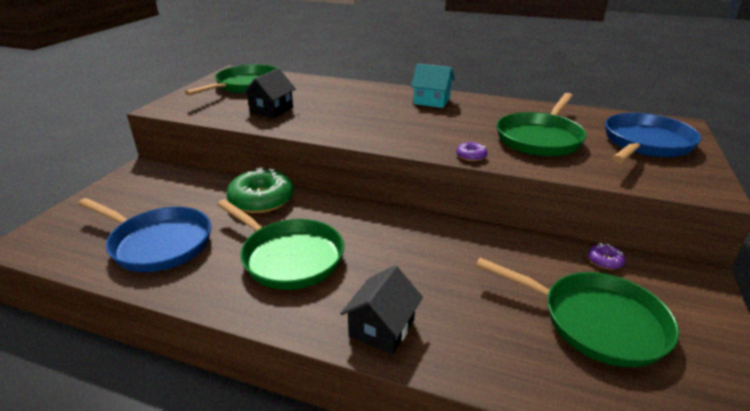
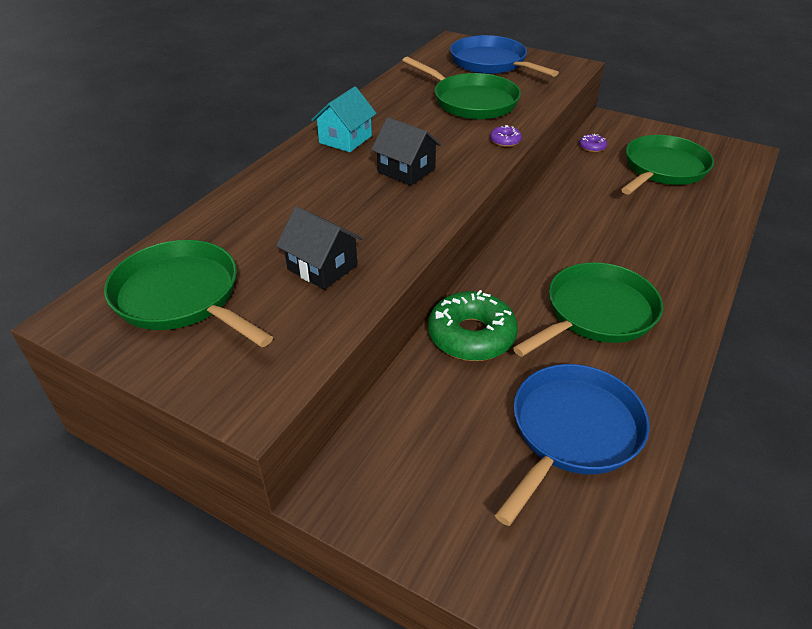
camera: 80 degrees left, 10 degrees up
black house [340,265,423,355] -> black house moved to [371,117,441,186]

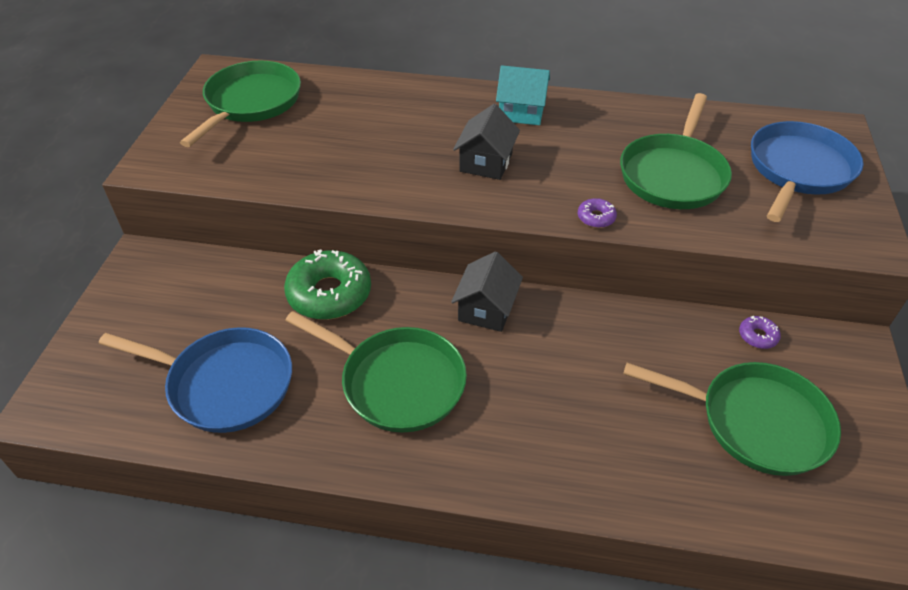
camera: 70 degrees right, 5 degrees up
black house [276,206,363,290] -> black house moved to [451,251,523,332]

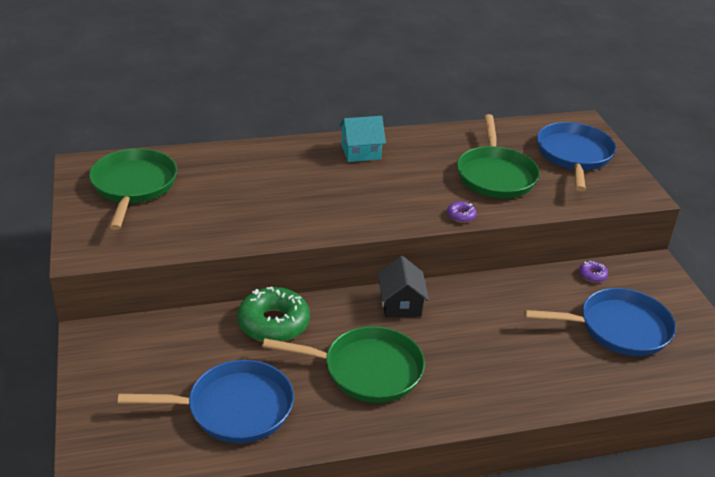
camera: 25 degrees left, 10 degrees down
black house [453,104,520,180] -> none
green pan [623,362,841,476] -> blue pan [524,288,676,356]

